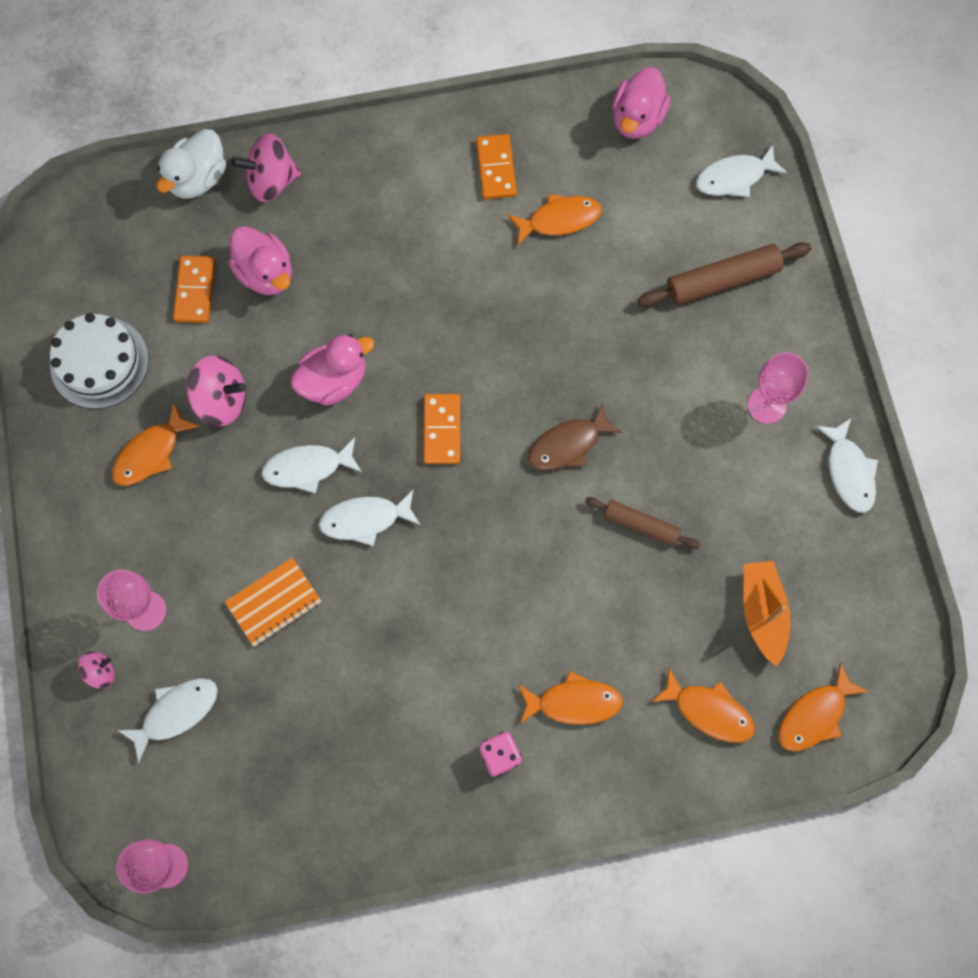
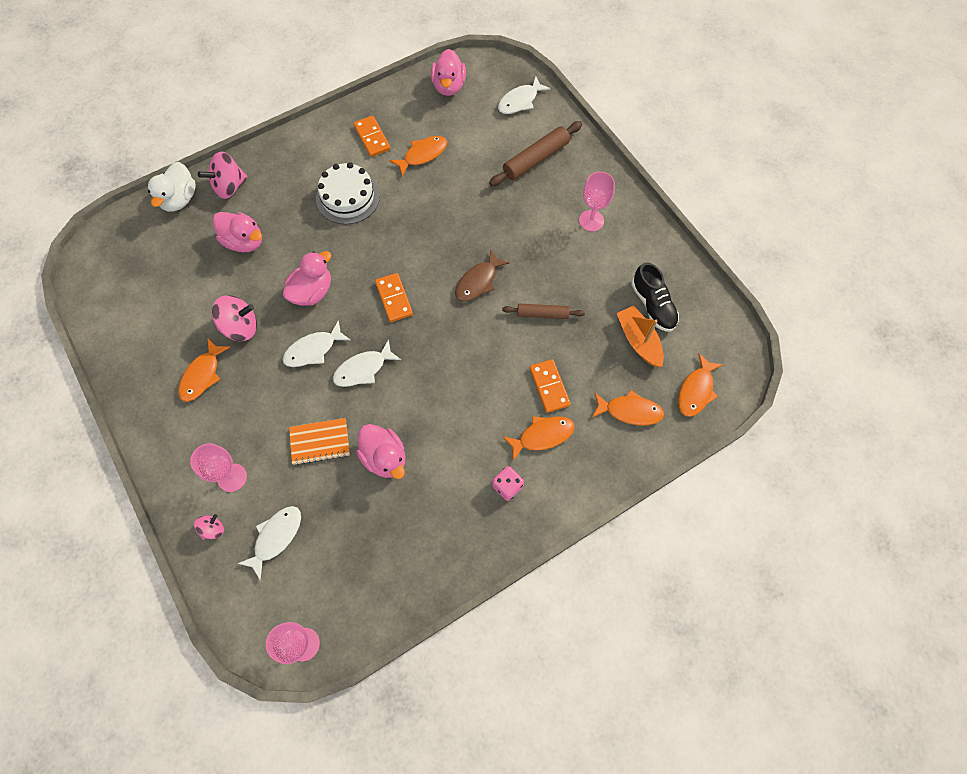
camera: 20 degrees left, 5 degrees down
white cake [50,313,149,409] -> white cake moved to [316,162,380,224]
orange domino [173,256,216,323] -> orange domino moved to [529,359,571,413]
orange notebook [225,558,321,647] -> orange notebook turned 45 degrees clockwise [289,418,350,465]
white fish [816,418,878,513] -> none
none -> pink duck [356,424,405,479]
none -> black shoe [632,262,679,332]

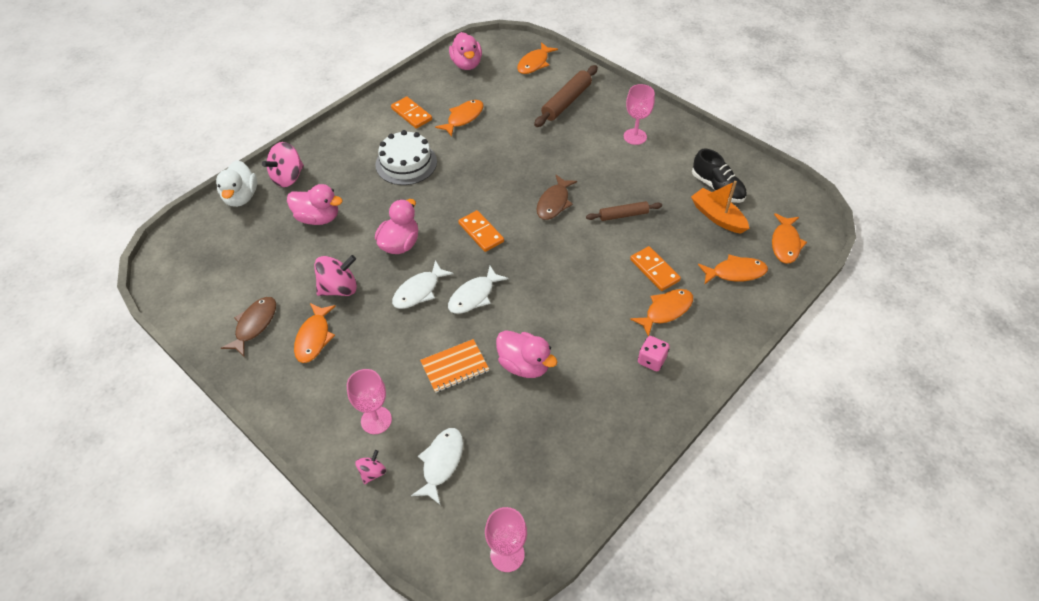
camera: 15 degrees left, 15 degrees down
white fish [498,76,551,114] -> orange fish [517,42,558,74]
none -> brown fish [221,297,276,357]

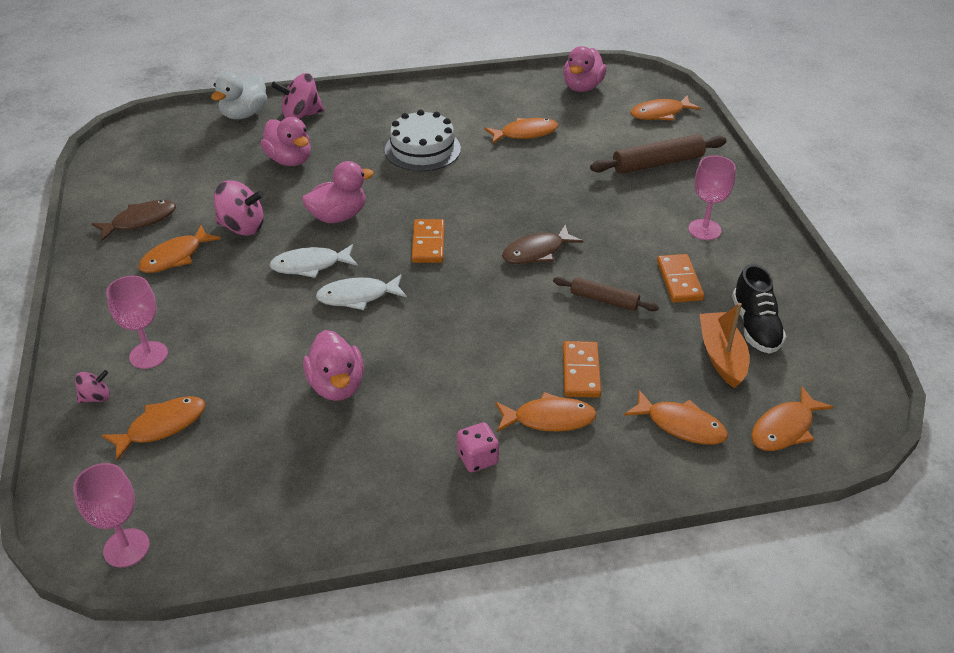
camera: 35 degrees right, 10 degrees down
orange domino [391,97,432,129] -> orange domino moved to [657,254,704,303]
white fish [411,428,463,505] -> orange fish [101,396,205,461]
orange notebook [420,339,489,393] -> none

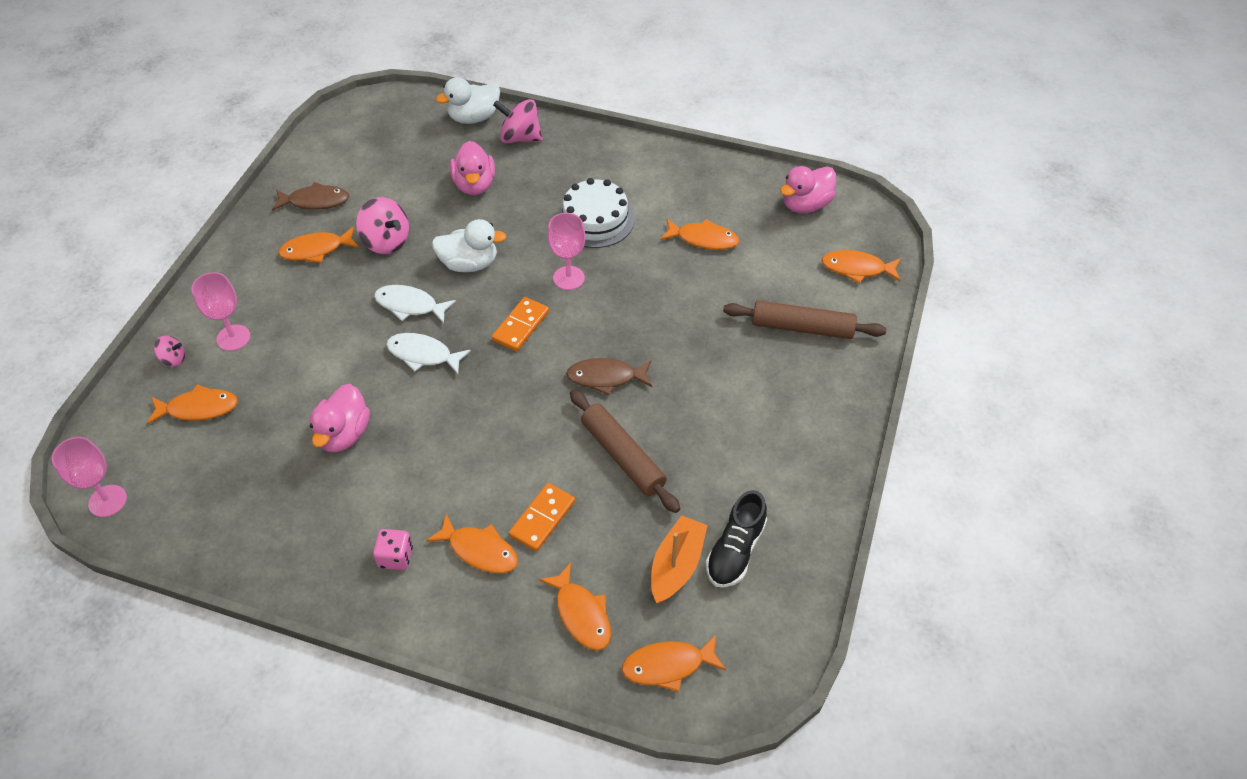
camera: 30 degrees right, 10 degrees up
pink duck [302,161,374,223] -> white duck [432,219,507,272]
brown rolling pin [553,277,659,311] -> brown rolling pin [570,389,680,513], size x1.59
orange domino [657,254,704,303] -> none
pink goblet [688,156,736,240] -> pink goblet moved to [547,213,586,290]

